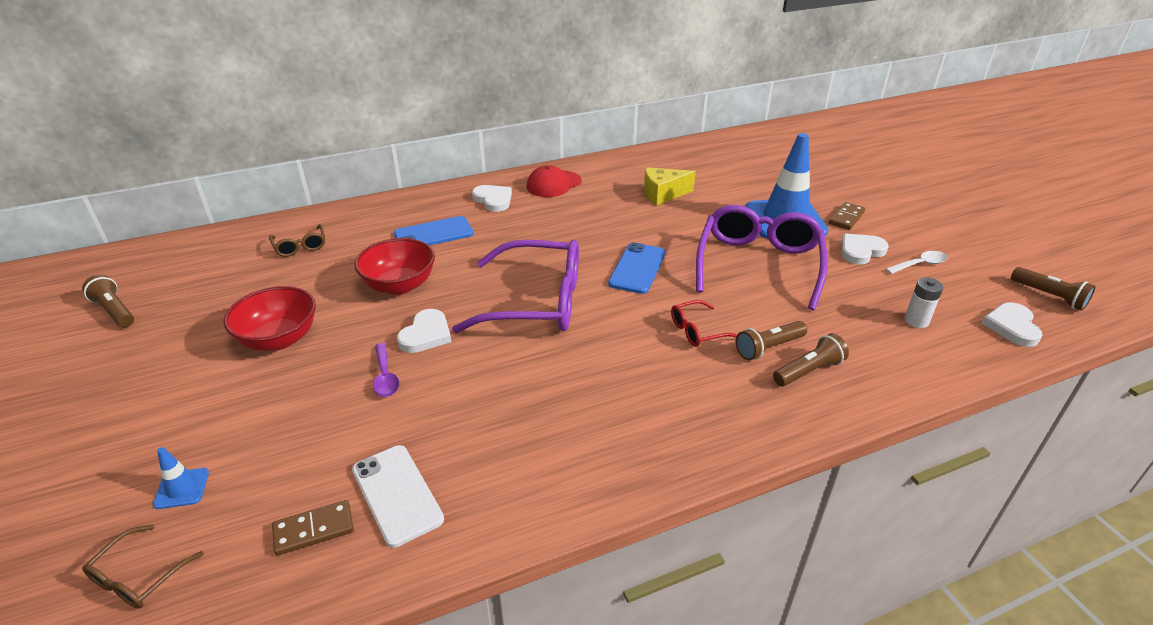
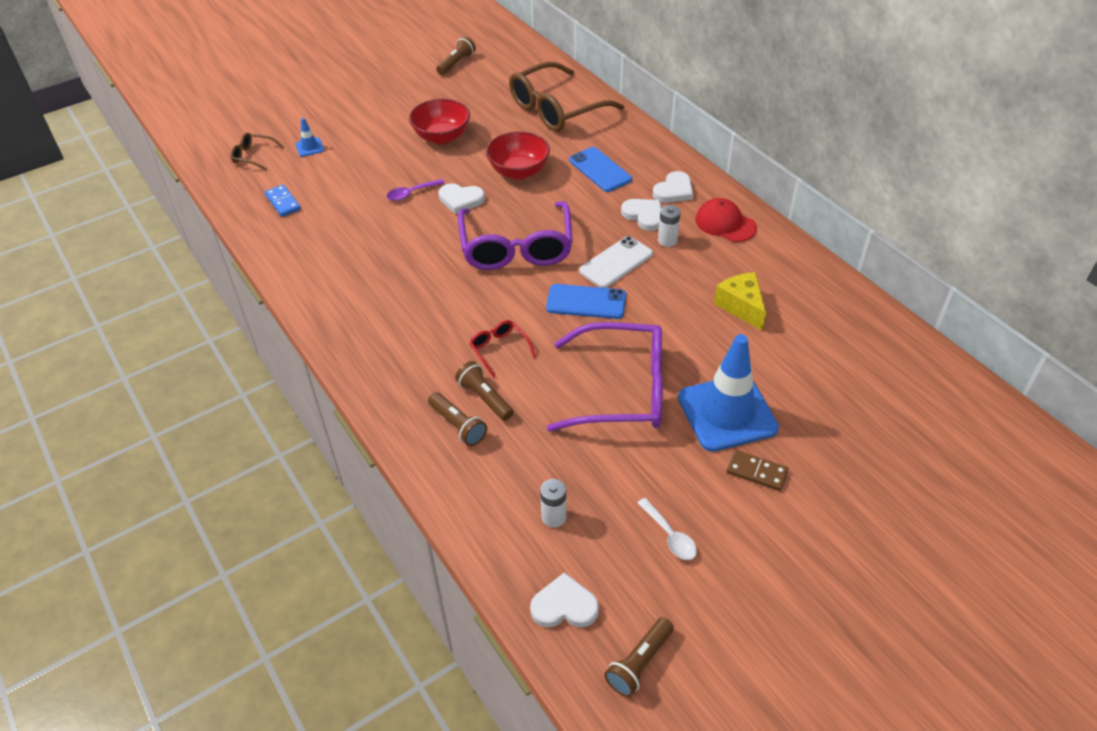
camera: 80 degrees right, 10 degrees up
brown glasses [269,224,325,257] -> brown glasses [509,62,624,132], size x2.27
brown domino [272,500,354,556] -> blue domino [265,184,301,217]
white phone [352,445,444,548] -> white phone moved to [579,236,653,288]
white heart [841,233,889,265] -> white heart moved to [621,199,662,231]
none -> white battery [658,205,681,247]

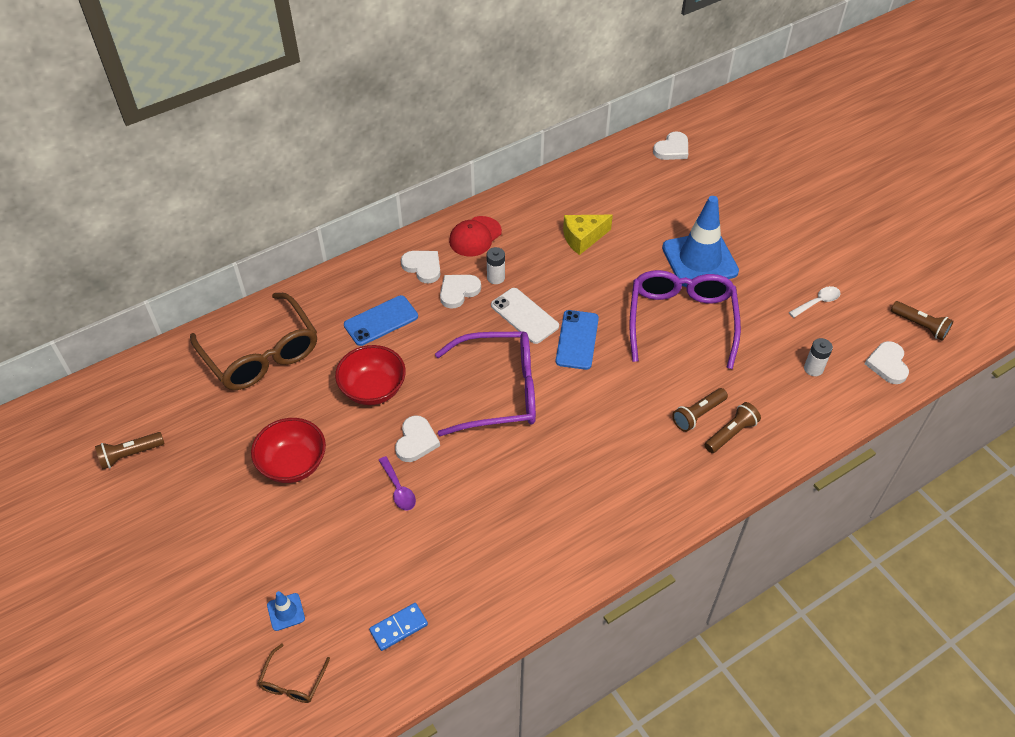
camera: 90 degrees left, 5 degrees up
brown flashlight [436,36,476,75] -> brown flashlight turned 60 degrees counterclockwise [95,432,165,470]
red glasses [469,320,536,378] -> none
brown domino [726,450,789,491] -> none
none -> white heart [653,131,688,160]

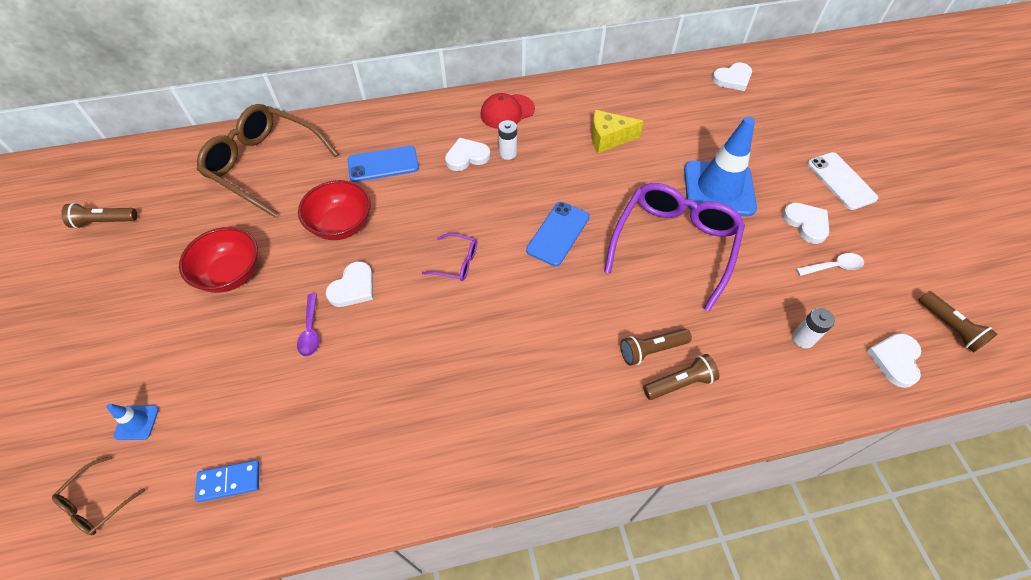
camera: 20 degrees right, 5 degrees up
brown glasses [190,293,317,390] -> brown glasses turned 135 degrees clockwise [197,104,339,217]
white heart [401,251,440,283] -> white heart moved to [782,203,829,244]
purple glasses [435,331,536,436] -> purple glasses [422,233,477,281], size x0.44
white phone [491,288,559,344] -> white phone moved to [807,152,878,210]

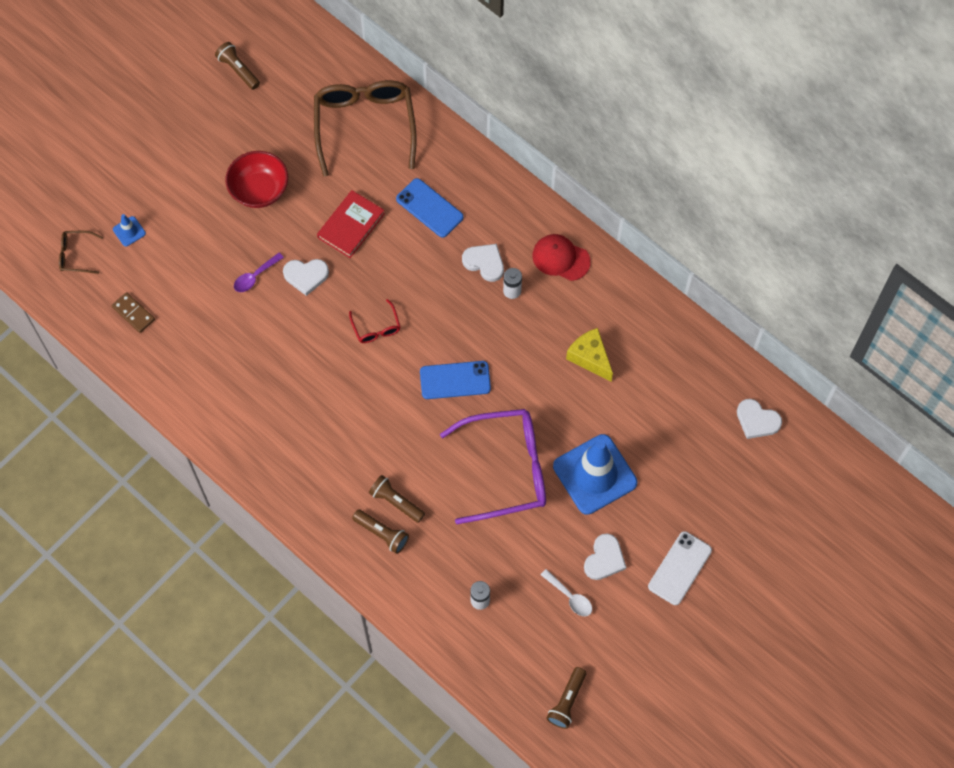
camera: 55 degrees right, 10 degrees up
blue domino [195,460,260,502] -> brown domino [112,292,155,333]
red bowl [298,180,371,240] -> red book [317,190,385,258]
purple glasses [422,233,477,281] -> red glasses [349,299,400,343]
white heart [867,333,921,388] -> none

